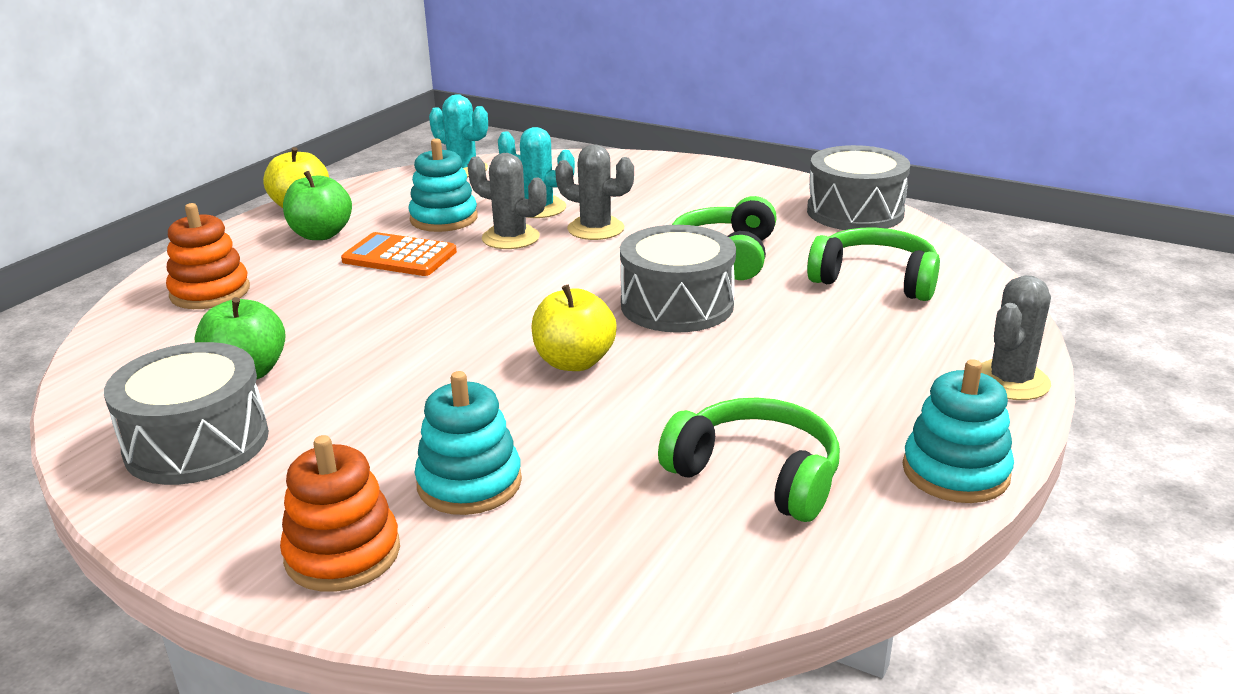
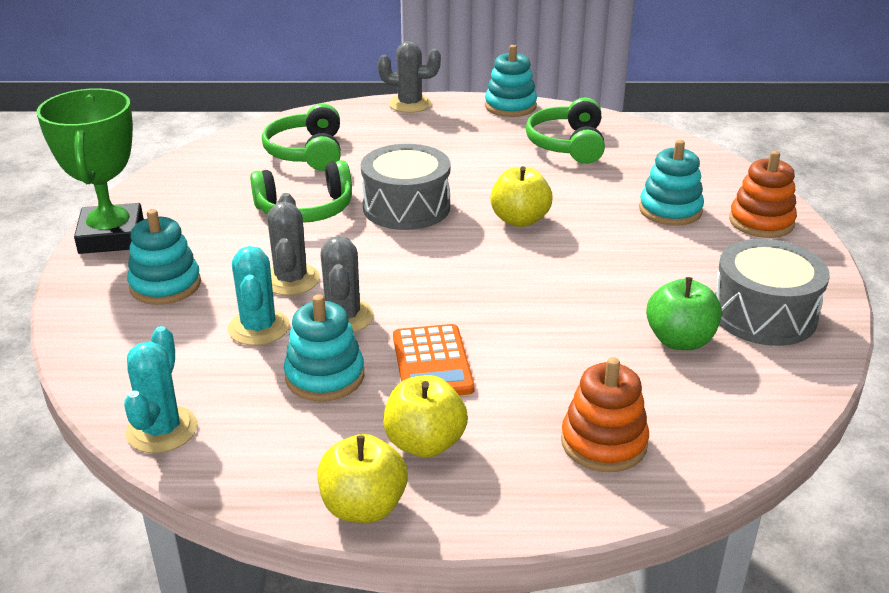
camera: 120 degrees left, 5 degrees up
green apple [283,171,352,240] -> yellow apple [383,375,468,458]
grey drum [807,145,910,230] -> none
none -> green trophy [36,88,144,254]
none -> turquoise stacking toy [127,209,201,305]

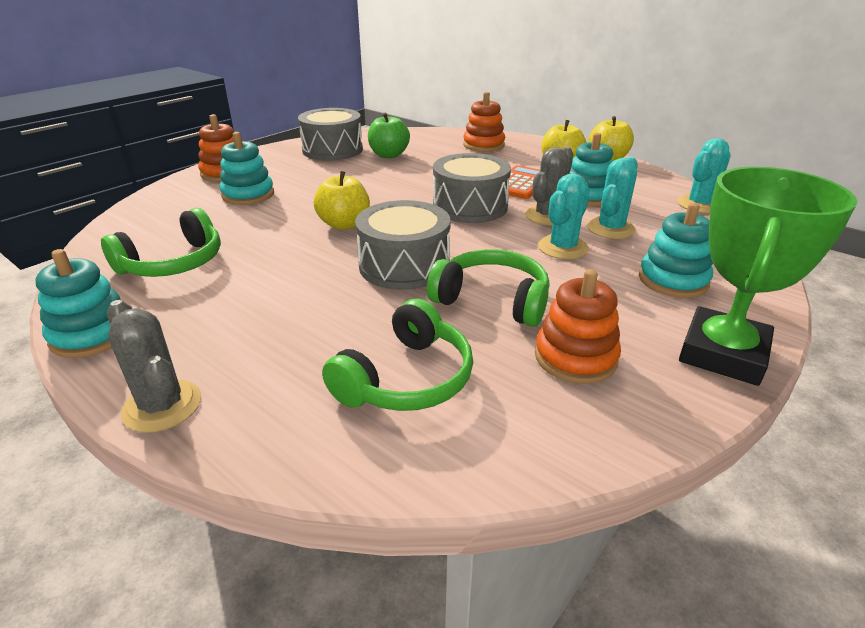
camera: 140 degrees left, 0 degrees up
grey cactus [267,193,320,295] -> turquoise cactus [538,173,590,259]
none -> grey drum [433,153,511,223]
none -> orange stacking toy [535,269,621,384]

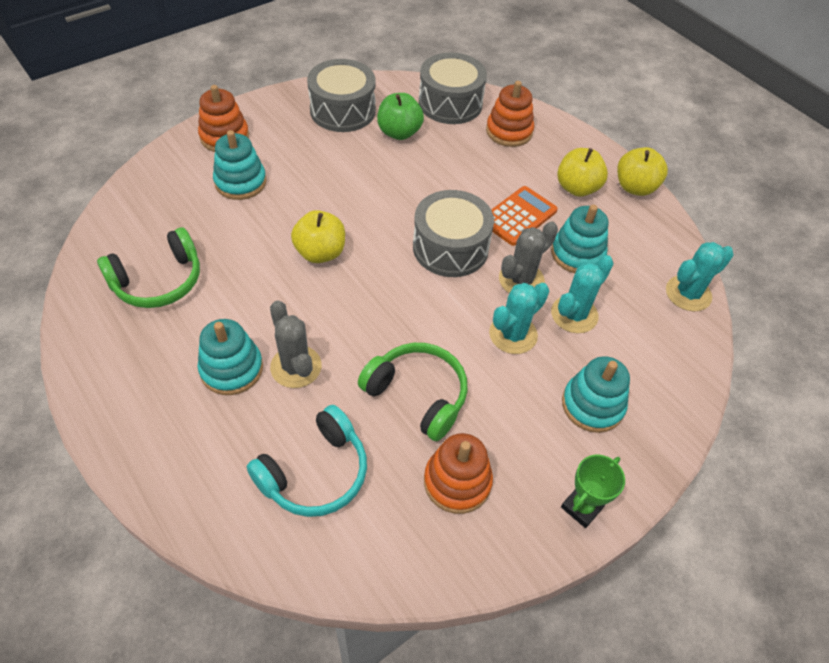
camera: 10 degrees right, 20 degrees up
turquoise stacking toy [35,249,120,358] -> turquoise stacking toy moved to [198,319,263,395]
grey cactus [107,300,201,433] -> grey cactus moved to [270,300,322,388]
green headphones [322,299,473,411] -> turquoise headphones [246,405,367,517]
grey drum [355,200,451,290] -> grey drum moved to [419,52,487,124]
green trophy [679,167,858,386] -> green trophy [561,455,625,528], size x0.50

